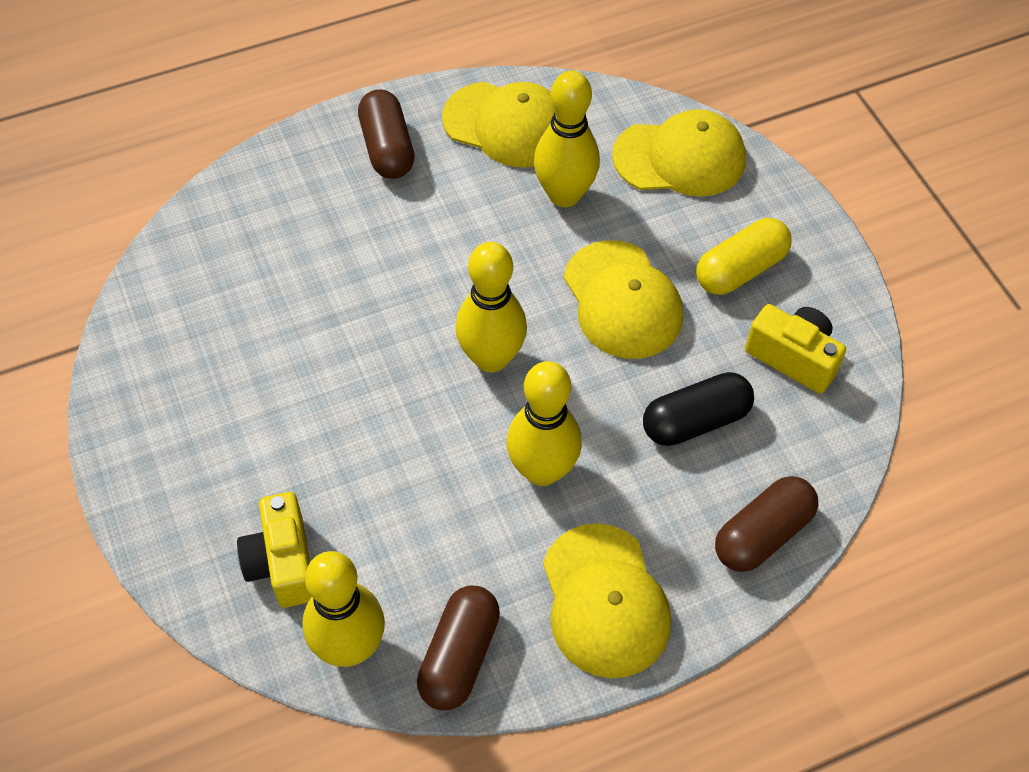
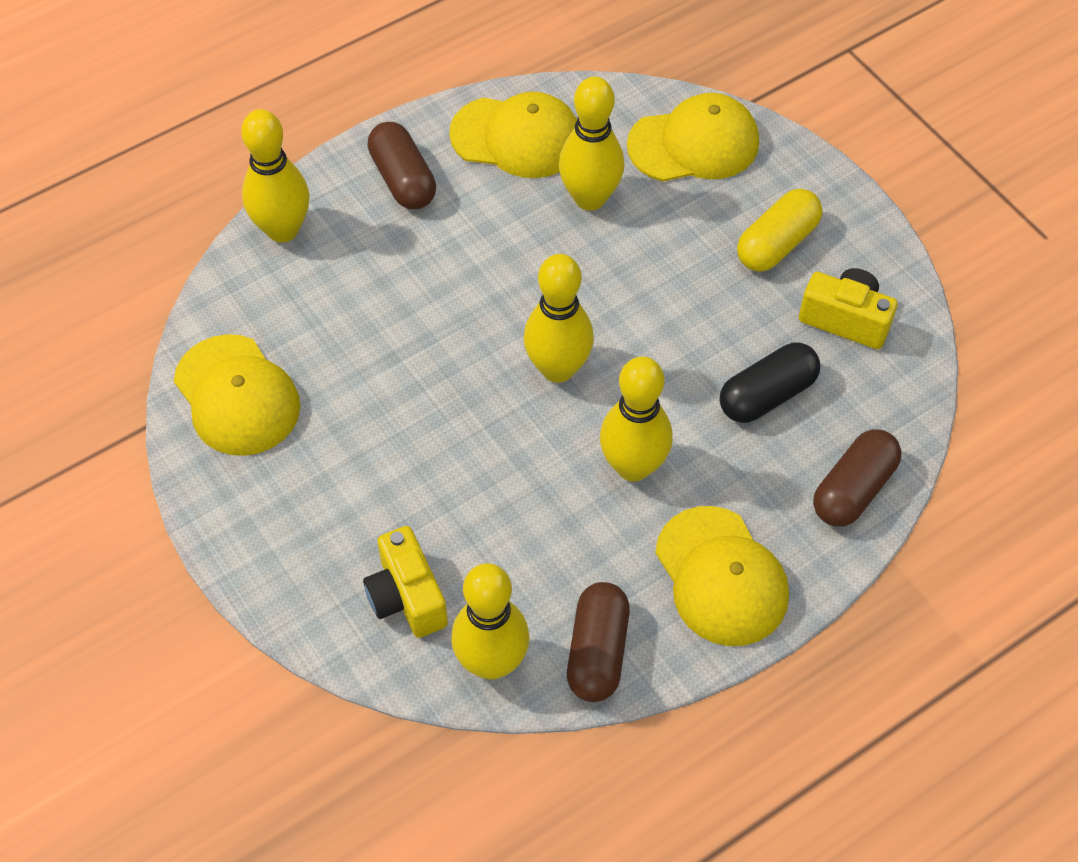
camera: 10 degrees left, 0 degrees up
yellow cap [564,240,683,359] -> yellow cap moved to [174,334,300,456]
none -> yellow bowling pin [241,109,309,243]

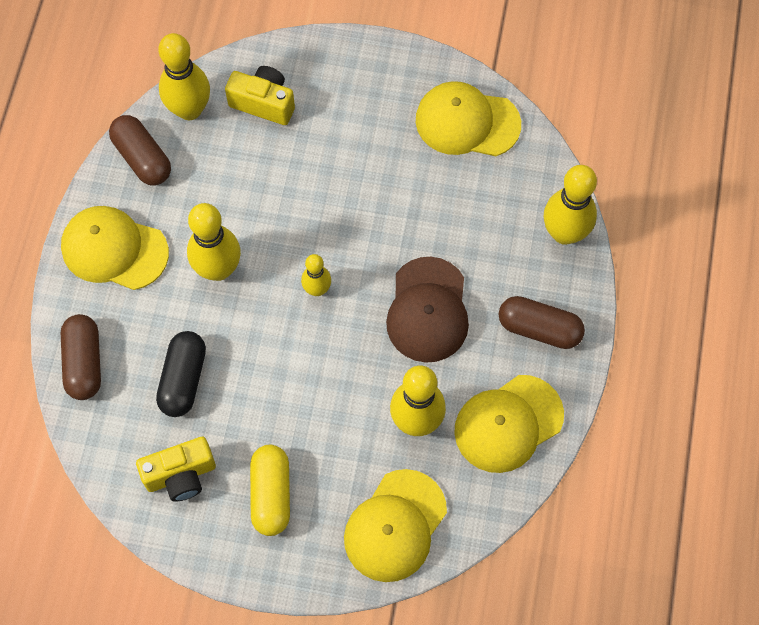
camera: 135 degrees right, 10 degrees up
yellow bowling pin [524,254,594,383] -> yellow bowling pin [301,254,331,296], size x0.57
none -> brown cap [386,257,469,363]

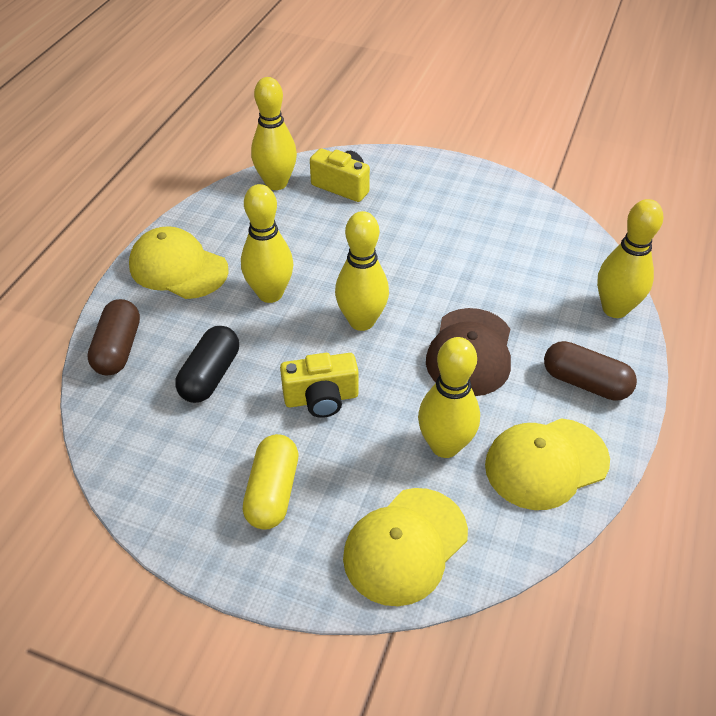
camera: 10 degrees right, 20 degrees down
brown capsule [109,115,171,185] -> none
yellow camera [136,437,216,502] -> yellow camera moved to [280,353,358,418]
yellow bowling pin [301,254,331,296] -> yellow bowling pin [335,211,389,331], size x1.76
yellow cap [416,81,521,156] -> none

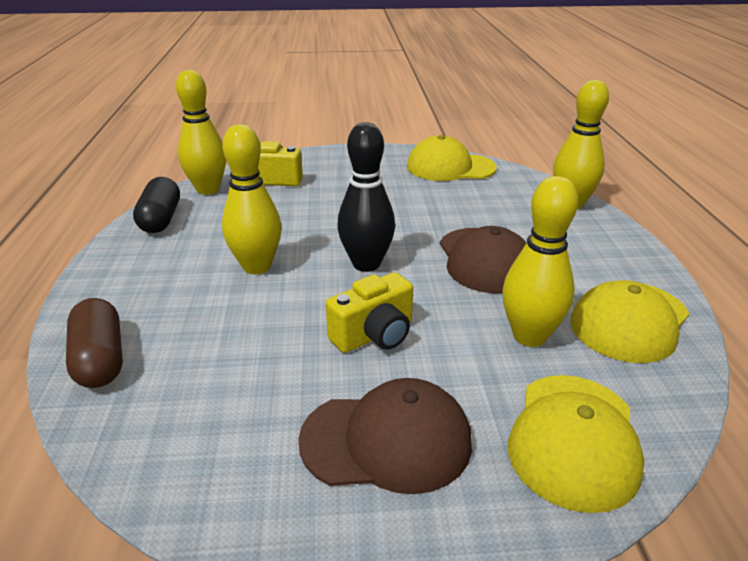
camera: 25 degrees left, 15 degrees down
yellow cap [129,226,229,299] -> yellow cap moved to [407,135,497,181]
black capsule [175,326,239,403] -> black capsule moved to [133,177,180,233]
yellow capsule [243,434,298,530] -> brown cap [298,378,472,494]
yellow bowling pin [335,211,389,331] -> black bowling pin [337,122,395,272]
brown capsule [544,341,637,401] -> none

